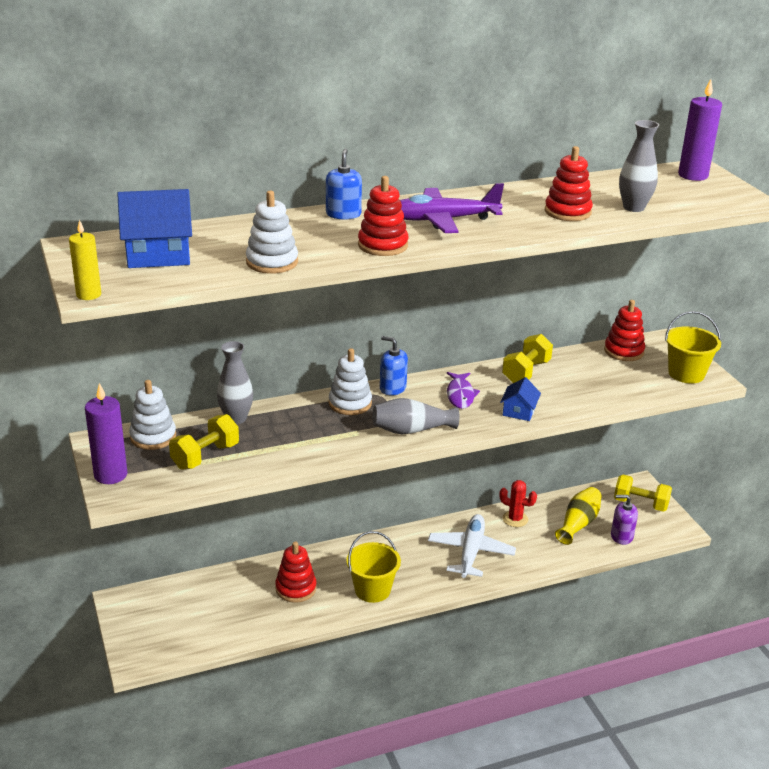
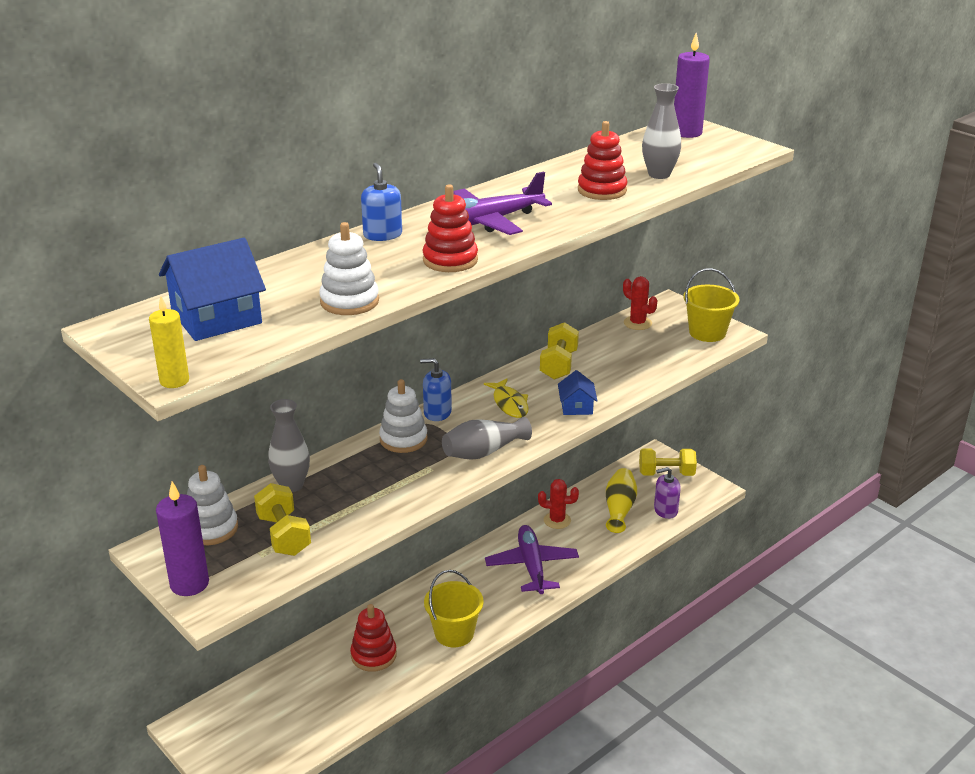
camera: 20 degrees left, 0 degrees up
yellow dumbbell [169,414,239,470] -> yellow dumbbell turned 45 degrees counterclockwise [254,483,311,556]
white plane [428,514,516,578] -> purple plane [485,525,579,594]
purple fish [447,372,480,409] -> yellow fish [484,379,529,418]
red stacking toy [604,300,645,361] -> red cactus [623,276,657,330]

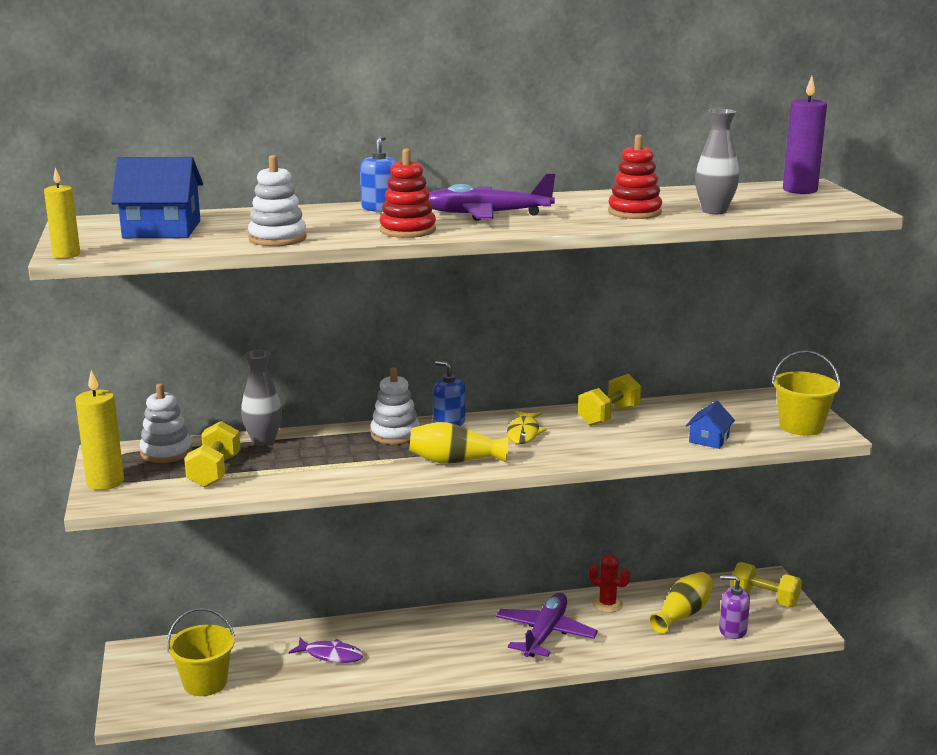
camera: 30 degrees right, 10 degrees down
purple candle [156,482,209,596] -> yellow candle [75,370,124,490]
red stacking toy [350,604,397,672] -> purple fish [289,638,364,663]
yellow bucket [424,570,484,648] -> yellow bucket moved to [167,608,235,696]
grey vase [442,417,532,460] -> yellow vase [409,422,509,464]
blue house [558,370,597,415] -> blue house moved to [686,401,735,449]
red cactus [623,276,657,330] -> none

